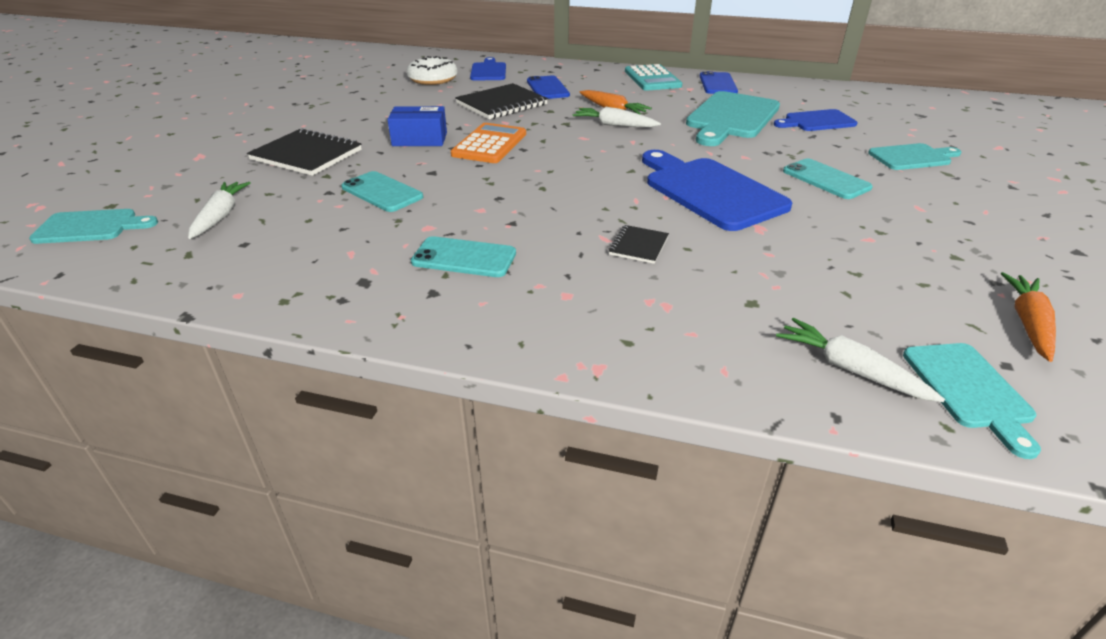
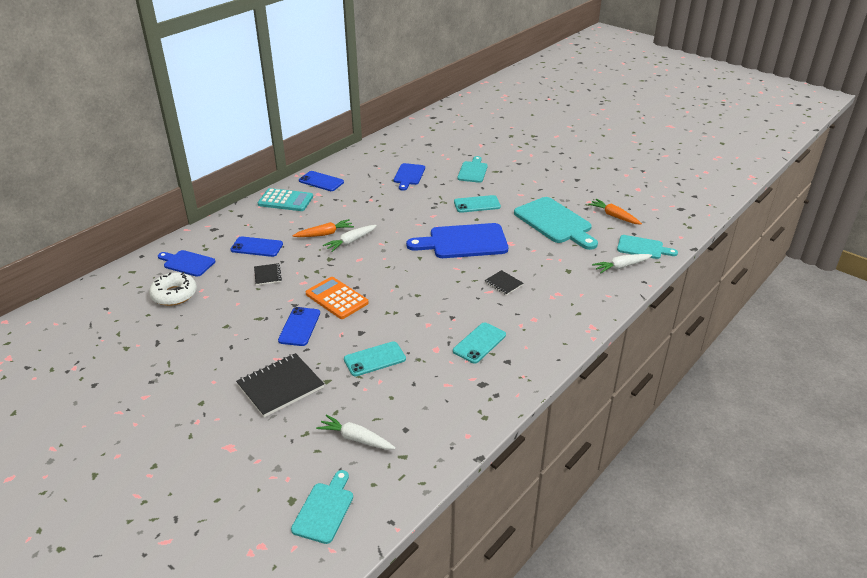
camera: 65 degrees left, 0 degrees up
blue box [387,106,447,146] -> blue phone [278,307,320,346]
black notebook [455,83,548,119] -> black notebook [254,263,282,285], size x0.52
turquoise cutting board [686,91,780,146] -> turquoise cutting board moved to [514,197,598,250]

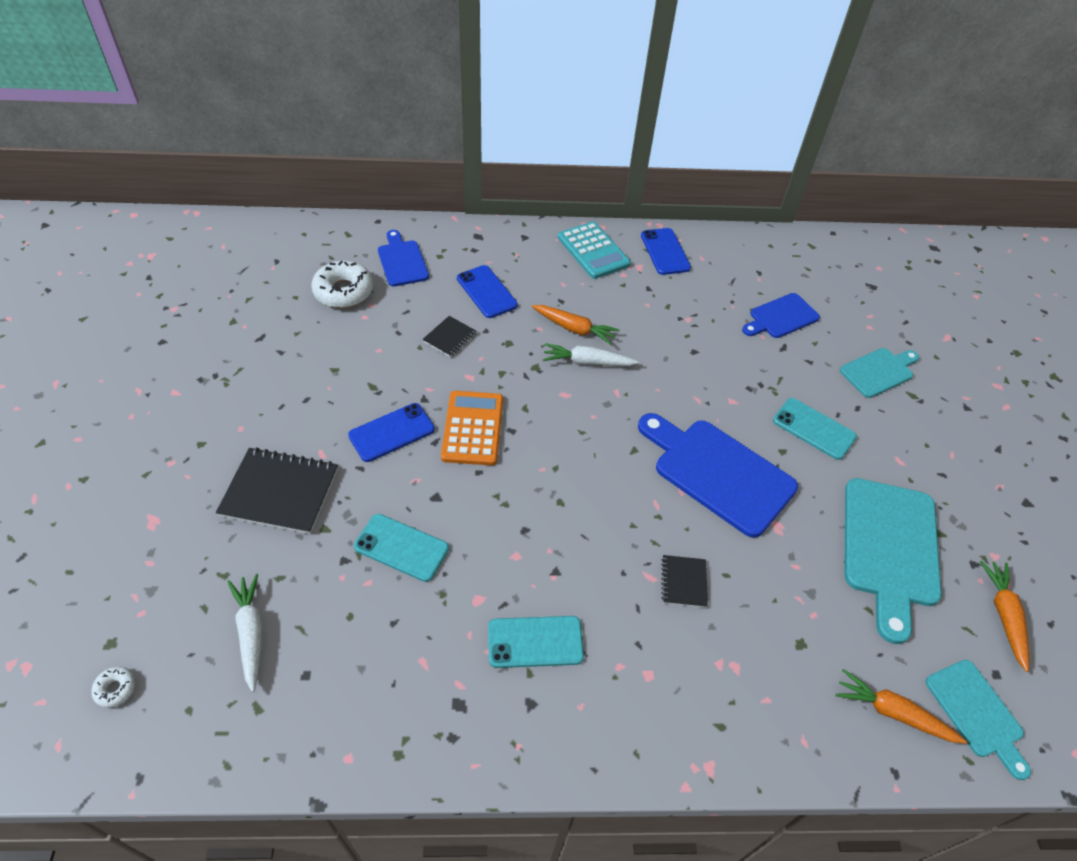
camera: 45 degrees right, 15 degrees up
turquoise cutting board [291,470,353,544] -> white donut [91,667,136,708]
white carrot [592,254,652,274] -> orange carrot [835,669,967,744]

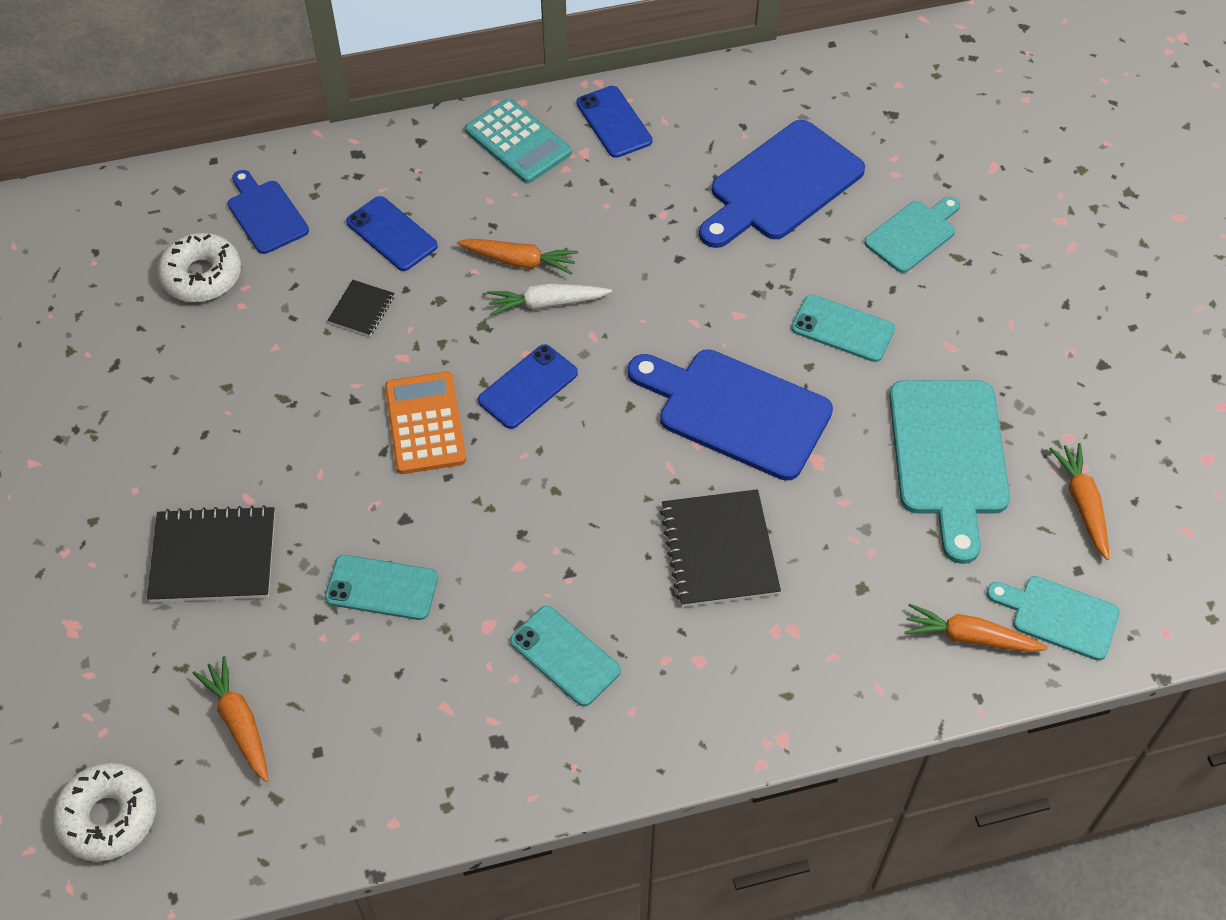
camera: 10 degrees left, 5 degrees up
white donut [91,667,136,708] -> white donut [53,763,156,862], size x2.14
white carrot [227,574,263,692] -> orange carrot [193,656,268,782]
blue phone [348,403,435,462] -> blue phone moved to [478,344,578,429]
turquoise phone [488,616,584,668] -> turquoise phone turned 60 degrees clockwise [510,606,621,706]
black notebook [661,555,708,608] -> black notebook [660,489,781,607], size x1.93
blue cutting board [742,293,820,338] -> blue cutting board [699,120,865,248], size x1.73
turquoise cutting board [926,660,1031,780] -> turquoise cutting board turned 150 degrees clockwise [987,576,1120,661]

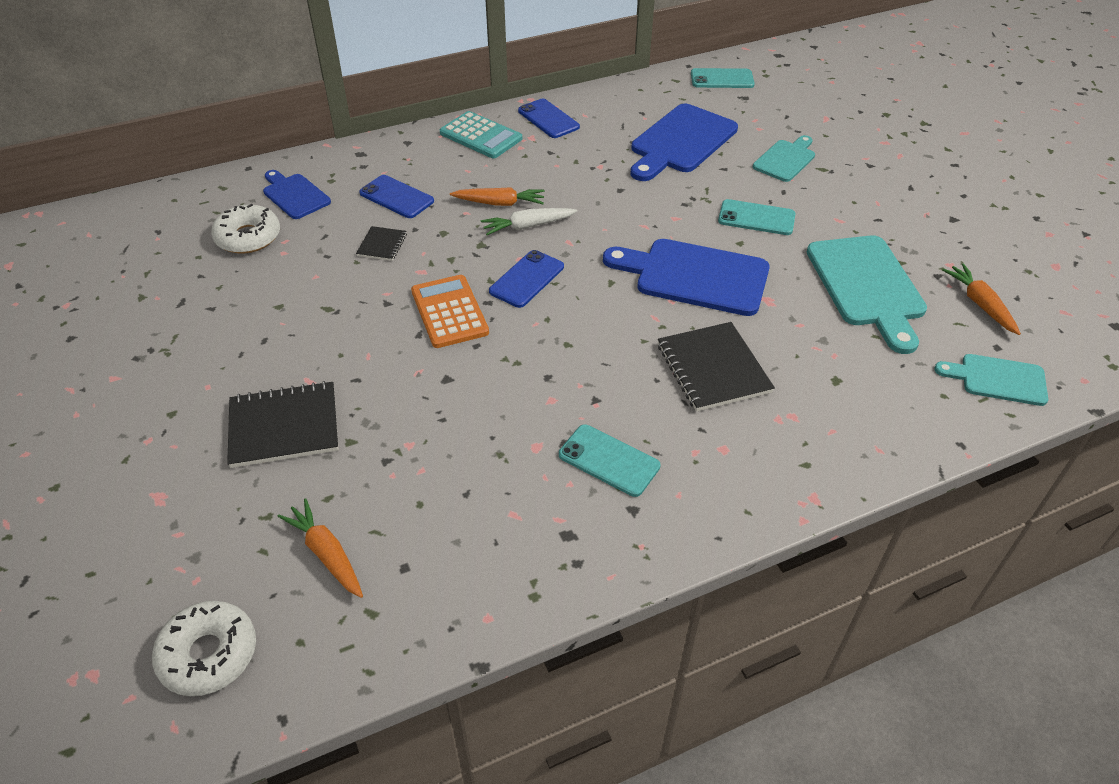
camera: 10 degrees left, 10 degrees down
turquoise phone [325,555,438,620] -> turquoise phone moved to [691,68,755,88]
orange carrot [904,603,1048,652] -> none

